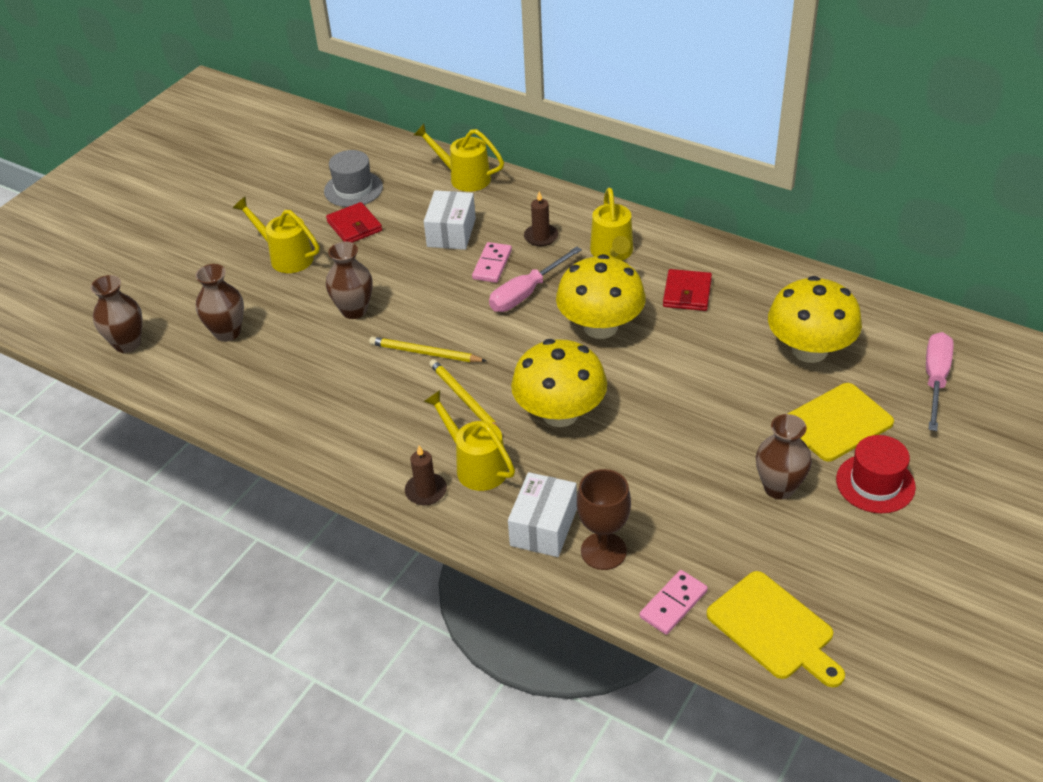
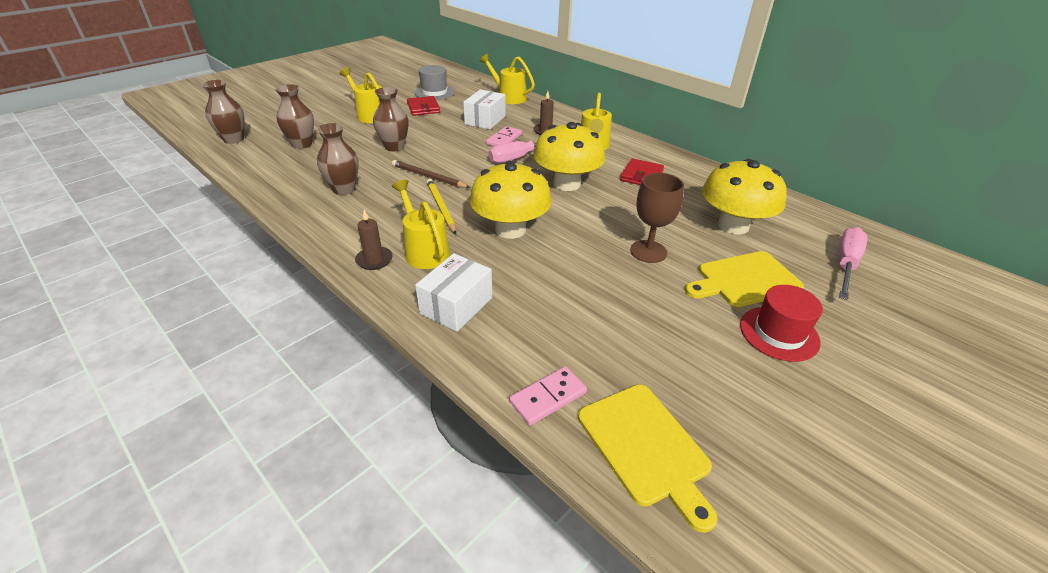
camera: 10 degrees right, 5 degrees down
yellow pencil [369,337,486,362] -> brown pencil [392,160,470,188]
brown goblet [577,469,631,570] -> brown goblet moved to [630,173,684,263]
brown vase [756,414,812,499] -> brown vase moved to [317,123,359,195]

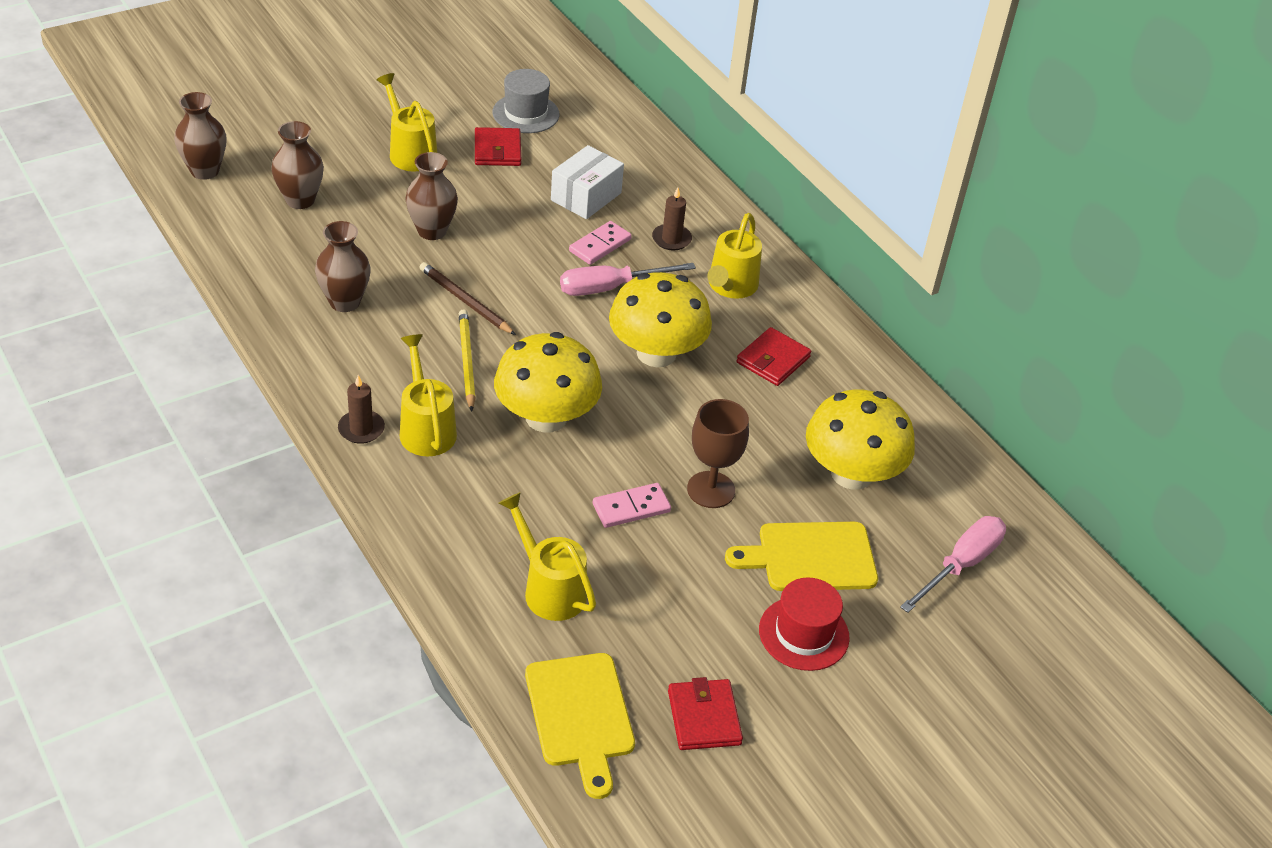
camera: 10 degrees right, 5 degrees up
white box [415,253,492,332] -> none
yellow watering can [480,54,535,104] -> yellow watering can moved to [499,492,596,621]
pink domino [509,366,587,425] -> pink domino moved to [593,483,671,528]
none -> red wallet [668,677,743,750]

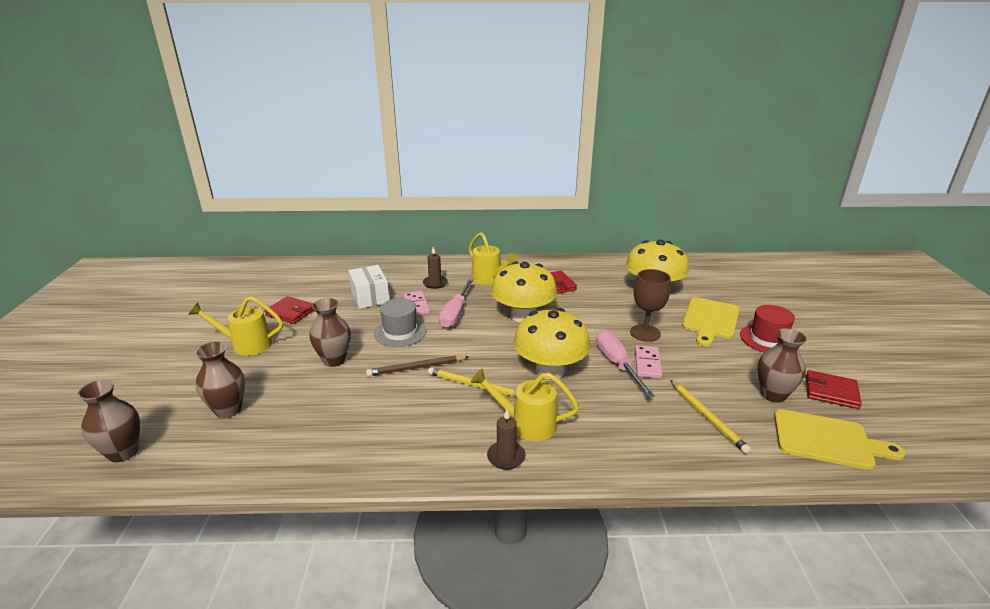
camera: 55 degrees left, 15 degrees down
brown vase [315,221,371,312] -> brown vase moved to [758,328,807,403]
grey hat [492,69,560,133] -> grey hat moved to [374,298,427,347]
yellow watering can [499,492,596,621] -> yellow pencil [670,380,751,454]
pink screwdriver [900,516,1006,613] -> pink screwdriver moved to [596,330,655,398]

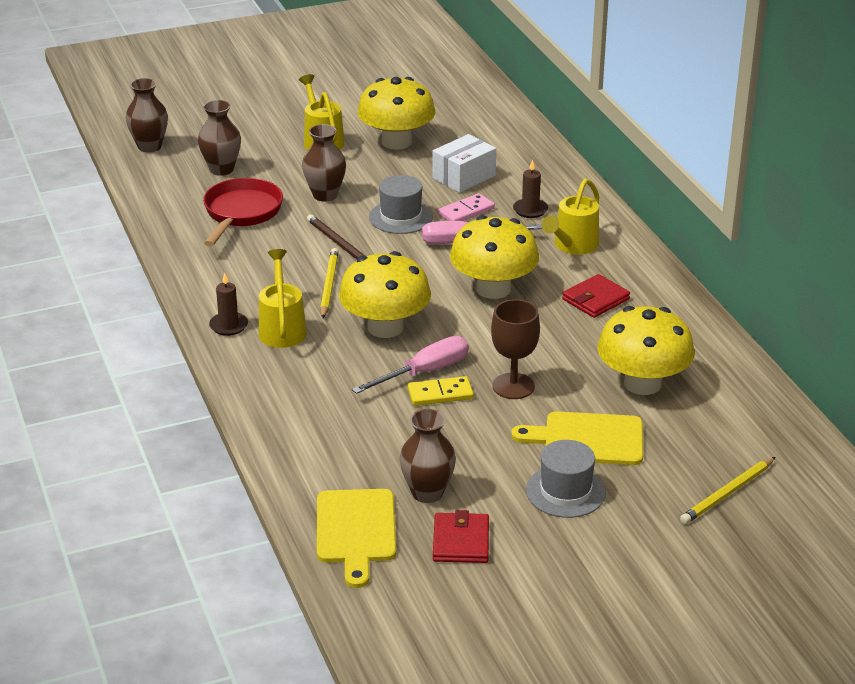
camera: 70 degrees right, 5 degrees up
red wallet [264,296,314,324] -> yellow mushroom [357,77,435,150]
pink domino [635,345,662,378] -> yellow domino [407,376,474,406]
yellow pencil [670,380,751,454] -> yellow pencil moved to [680,457,775,524]
red hat [740,305,795,353] -> grey hat [526,440,606,518]
none -> red pan [203,178,283,246]

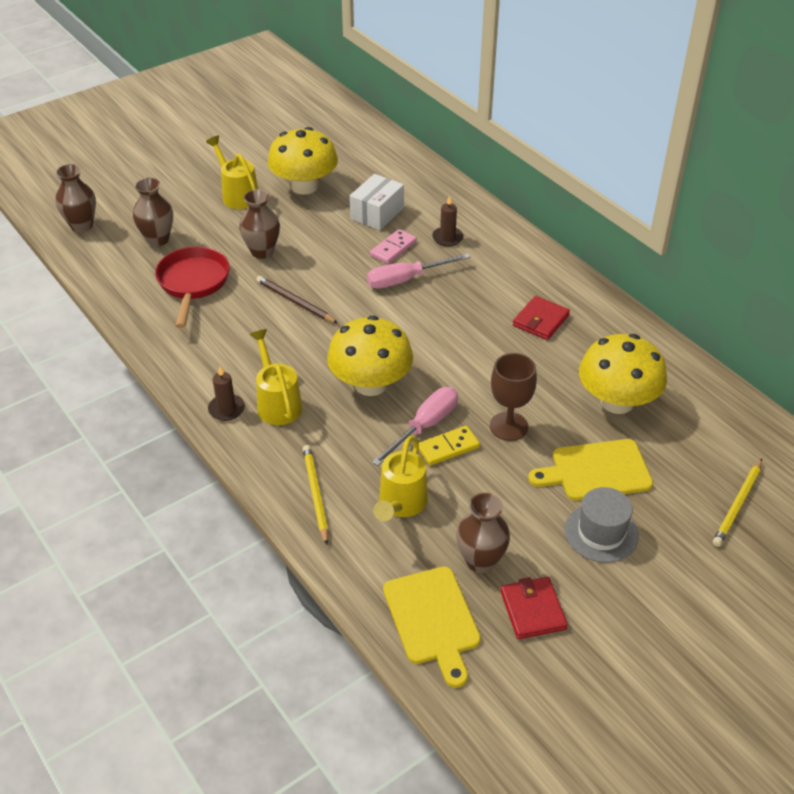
camera: 15 degrees left, 10 degrees up
yellow pencil [320,248,339,318] -> yellow pencil moved to [303,445,328,545]
grey hat [369,175,433,234] -> none
yellow mushroom [450,215,539,299] -> none
yellow watering can [542,179,599,255] -> yellow watering can moved to [373,436,428,521]

